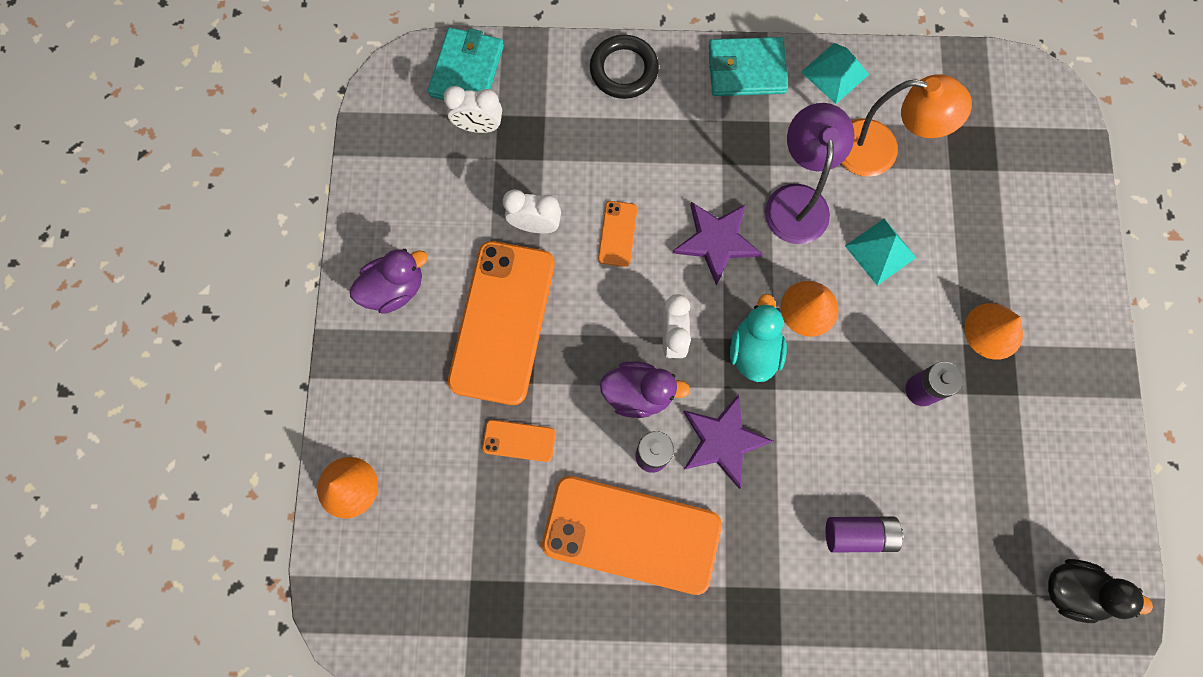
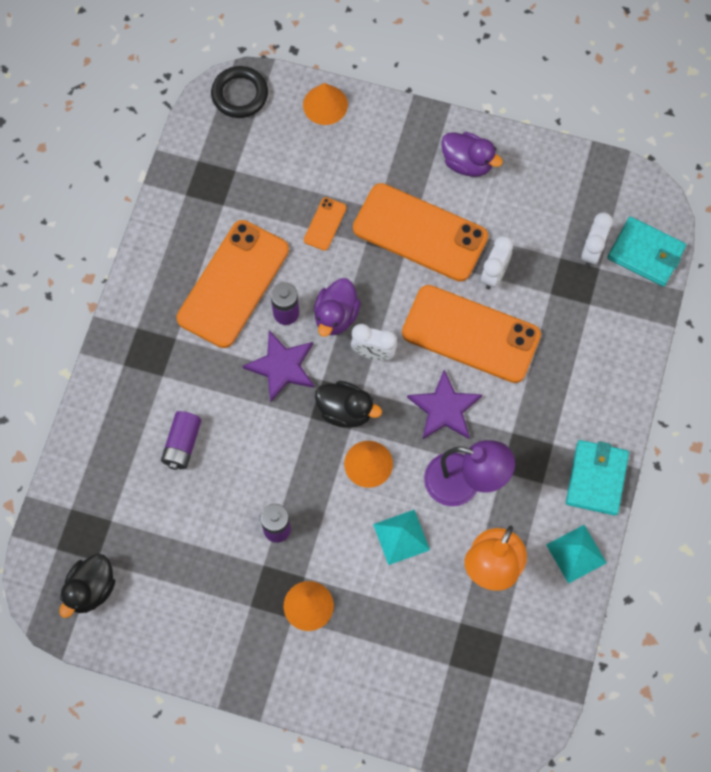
camera: 105 degrees right, 5 degrees down
purple duck [350,249,428,314] -> purple duck turned 45 degrees counterclockwise [441,132,503,177]
black ring [590,35,659,99] -> black ring moved to [211,66,268,118]
orange phone [598,201,637,267] -> orange phone [402,285,541,383], size x2.35
turquoise duck [730,294,787,382] -> black duck [315,381,382,428]

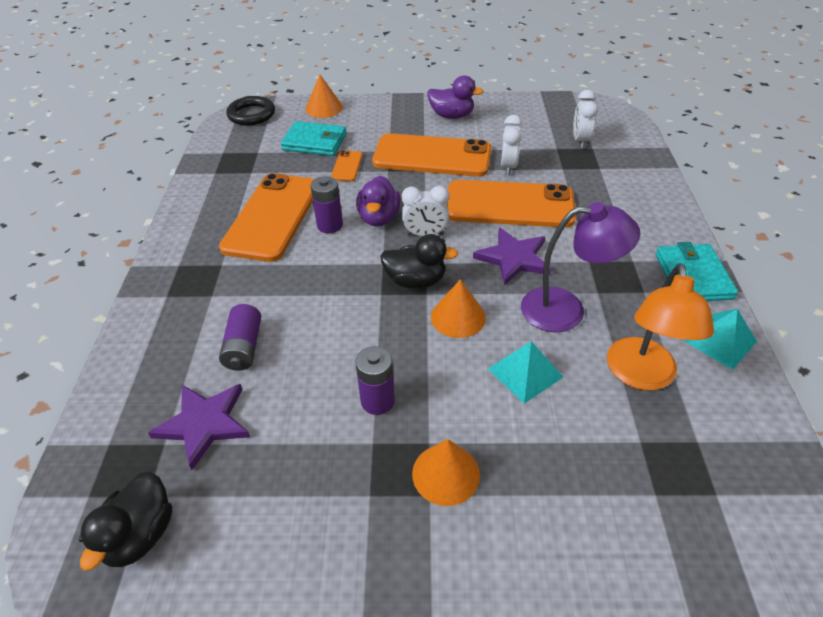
camera: 15 degrees left, 25 degrees down
purple star [243,331,314,402] -> purple star moved to [148,384,250,470]
turquoise wallet [607,217,686,287] -> turquoise wallet moved to [281,121,346,156]

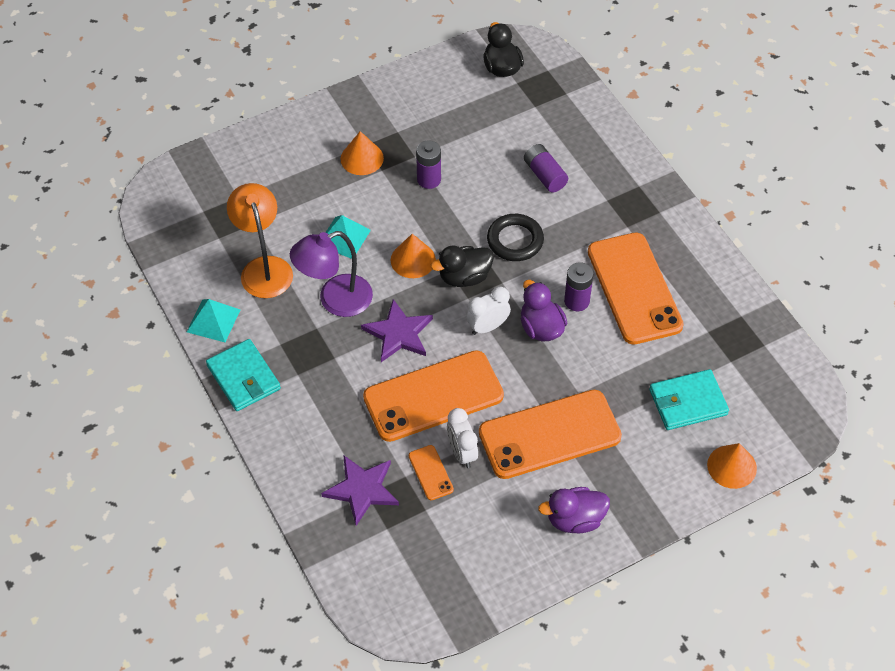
camera: 150 degrees right, 10 degrees up
purple star [148,384,250,470] -> purple star moved to [321,455,399,526]
black ring [226,96,275,125] -> black ring moved to [487,214,544,261]
orange phone [331,150,363,181] -> orange phone moved to [409,445,454,500]
white clock [573,90,598,148] -> none

